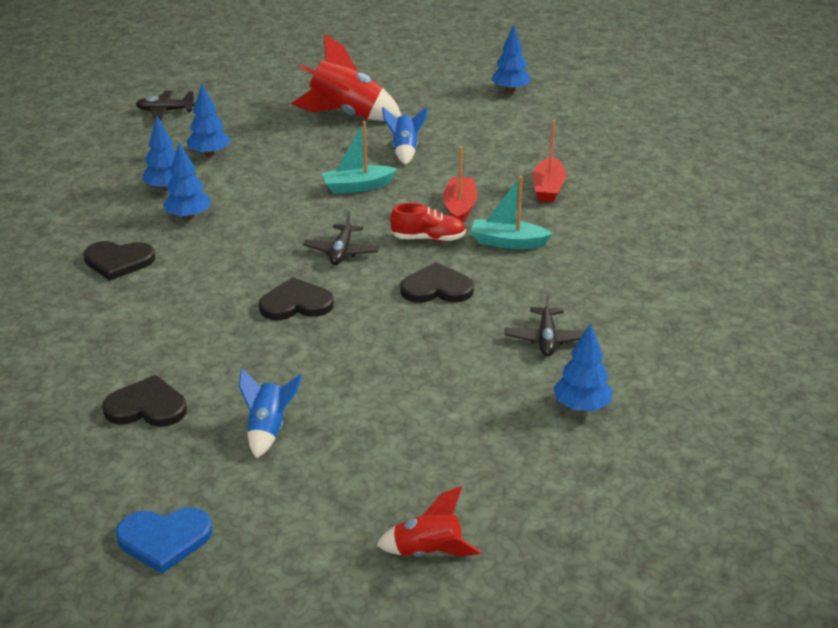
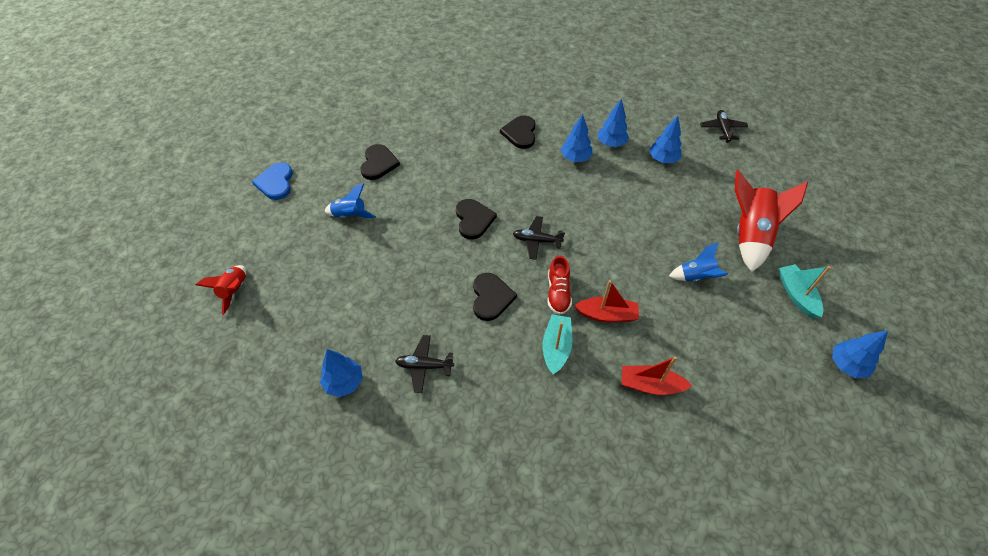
camera: 90 degrees right, 20 degrees up
turquoise boat [322,121,397,194] -> turquoise boat moved to [779,264,831,318]

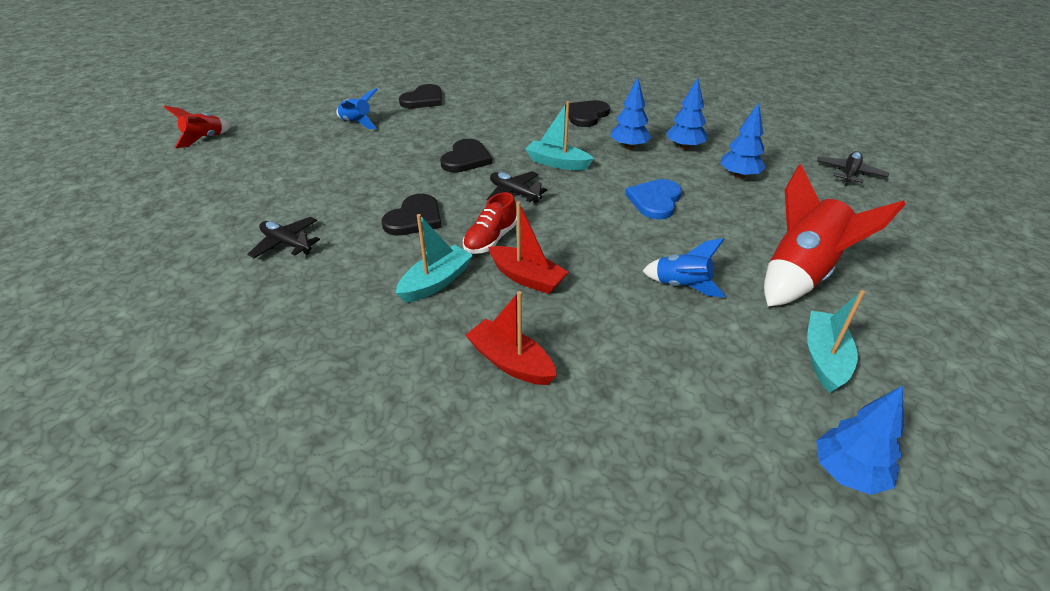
camera: 30 degrees right, 15 degrees down
blue heart [252,163,293,200] -> blue heart moved to [625,179,682,219]
blue tree [320,349,363,397] -> none
none -> turquoise boat [525,101,594,170]

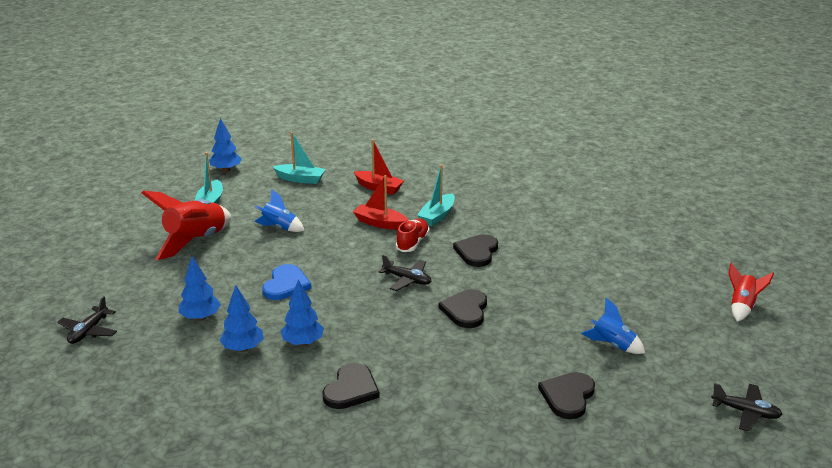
camera: 170 degrees right, 10 degrees down
black plane [247,217,320,258] -> black plane moved to [711,383,783,432]
turquoise boat [525,101,594,170] -> turquoise boat moved to [273,132,326,184]

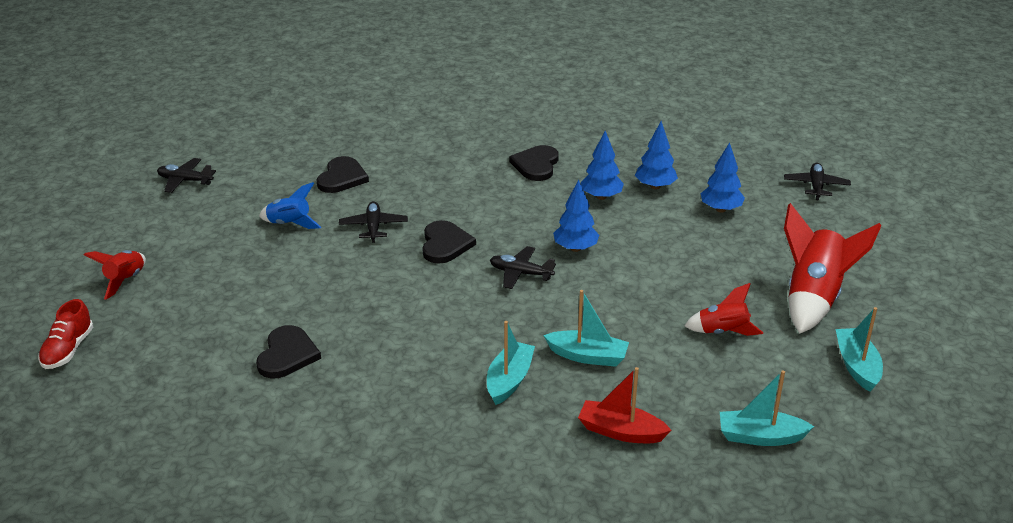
camera: 170 degrees right, 5 degrees up
blue tree [209,118,242,172] -> blue tree moved to [553,180,599,252]
blue rocket [254,189,305,232] -> red rocket [684,283,763,336]
blue heart [262,264,312,300] -> none
red boat [353,175,408,230] -> turquoise boat [543,290,629,367]
red shoe [396,218,430,252] -> red shoe moved to [38,299,93,369]
black heart [453,234,498,267] -> black heart moved to [256,325,321,378]
none -> black plane [339,201,408,243]

